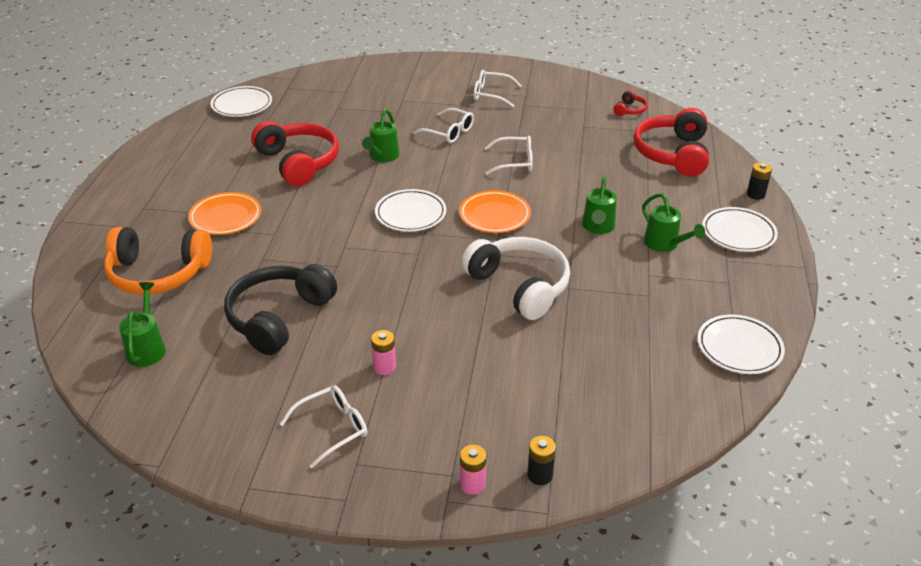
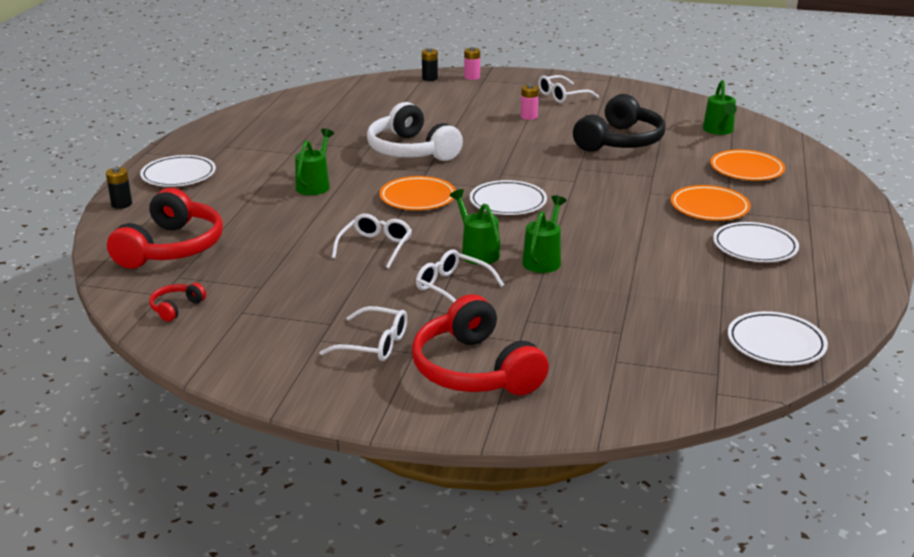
camera: 175 degrees left, 10 degrees down
orange headphones [104,227,212,295] -> orange plate [710,150,785,181]
red headphones [251,121,339,186] -> red headphones moved to [412,294,549,395]
white glasses [485,136,533,175] -> white glasses turned 105 degrees clockwise [332,214,412,269]
green watering can [642,193,705,252] -> green watering can moved to [450,189,501,265]
white plate [697,314,785,374] -> white plate moved to [713,222,799,262]

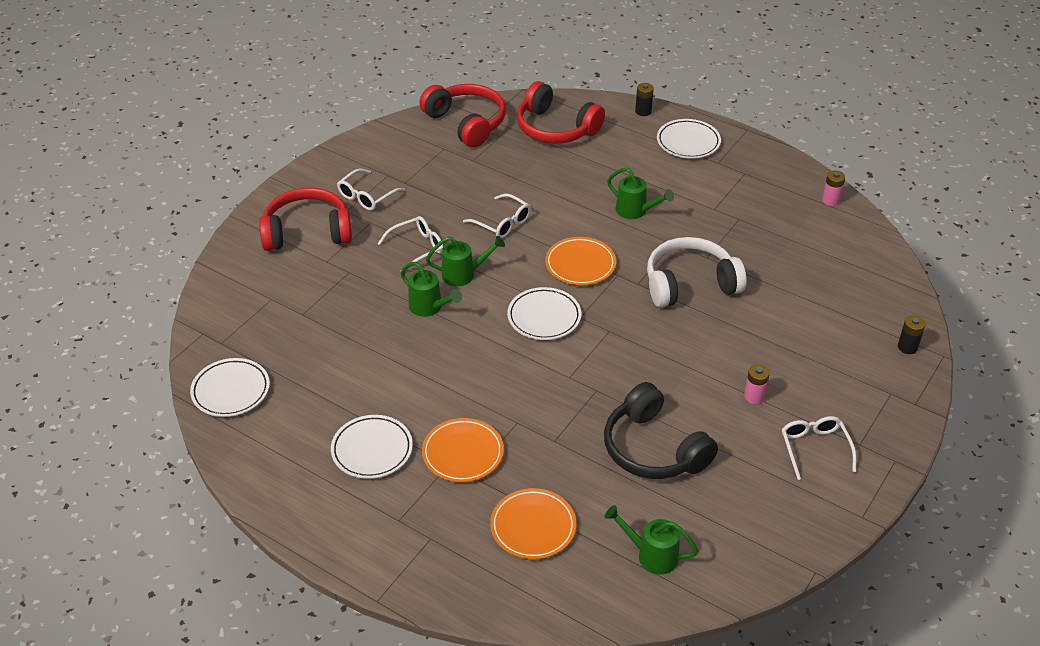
camera: 110 degrees right, 15 degrees up
red headphones [149,283,206,322] -> red headphones [419,84,506,148], size x2.29
pink battery [464,47,480,80] -> pink battery moved to [822,170,845,206]

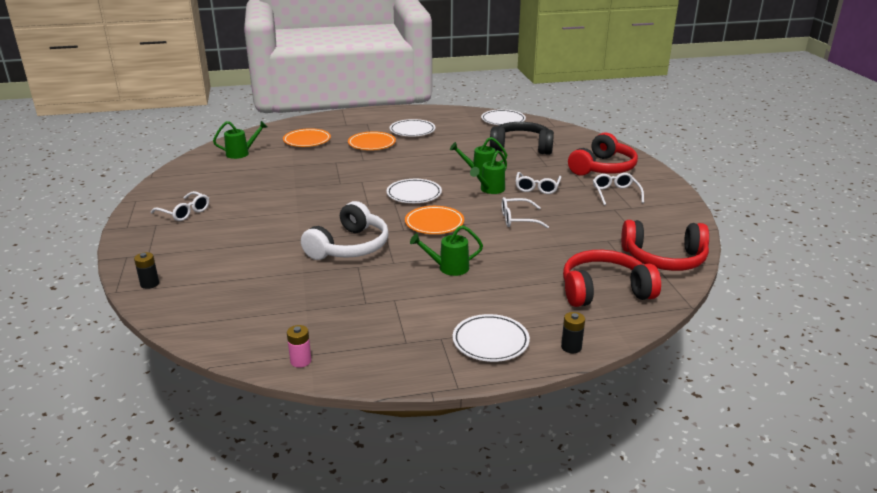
camera: 135 degrees right, 15 degrees down
black headphones [604,382,718,479] -> black headphones moved to [490,122,554,155]
pink battery [744,364,770,404] -> none

